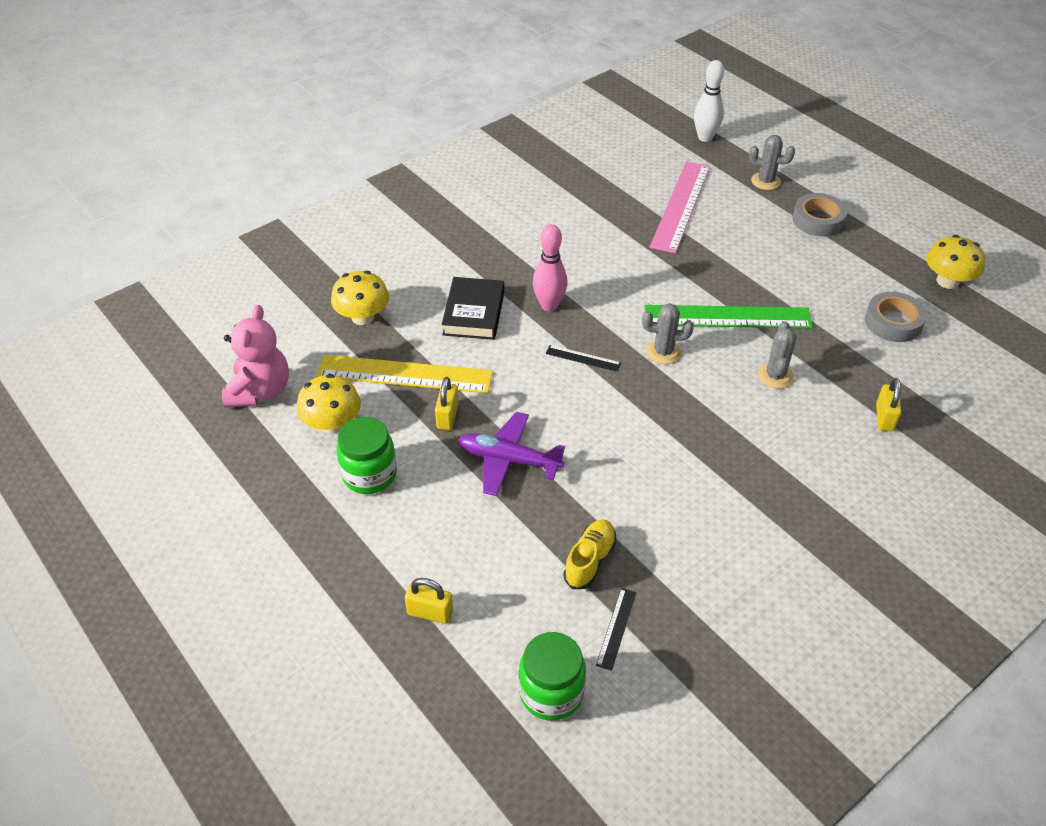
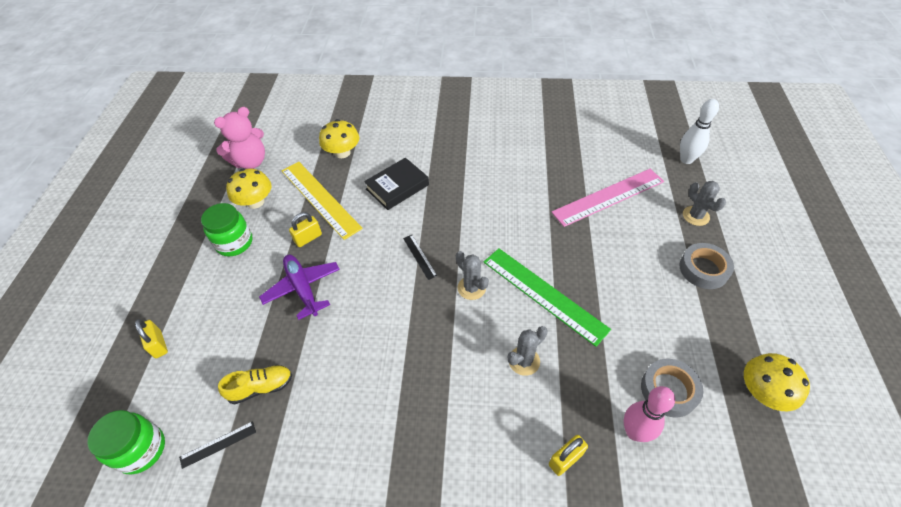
camera: 45 degrees right, 5 degrees up
pink bowling pin [532,224,568,311] -> pink bowling pin moved to [624,386,675,442]

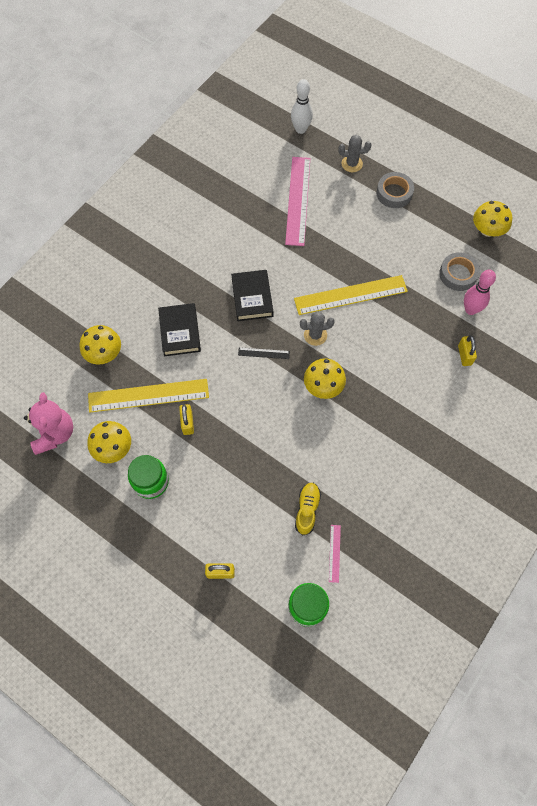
camera: 60 degrees left, 15 degrees up
black ruler [179,421,256,469] -> pink ruler [329,525,341,583]
purple plane [259,255,340,320] -> none
green ruler [484,248,611,347] -> yellow ruler [294,275,408,315]
grey cactus [508,326,548,376] -> none
none -> black book [231,270,274,321]
none -> yellow mushroom [304,358,346,399]

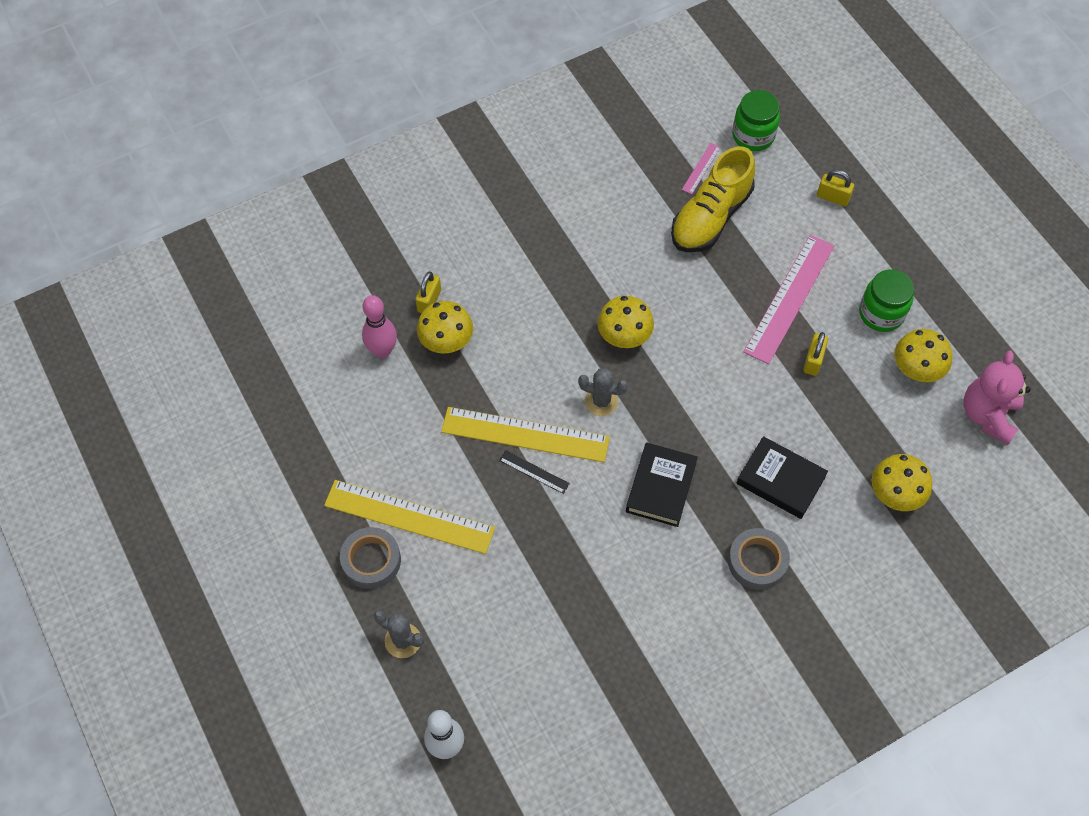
camera: 155 degrees left, 5 degrees down
yellow ruler [88,379,209,413] -> yellow ruler moved to [324,480,495,554]
black book [158,303,201,356] -> black book turned 75 degrees counterclockwise [737,436,828,519]
black ruler [238,347,290,359] -> black ruler moved to [499,450,570,494]
pink ruler [285,157,310,246] -> pink ruler moved to [744,235,834,364]
yellow shoe [295,483,321,535] -> yellow shoe [671,146,755,252], size x1.83
grey tape [439,252,480,291] -> grey tape moved to [728,528,790,590]
yellow mushroom [473,201,512,237] -> yellow mushroom moved to [417,301,473,353]

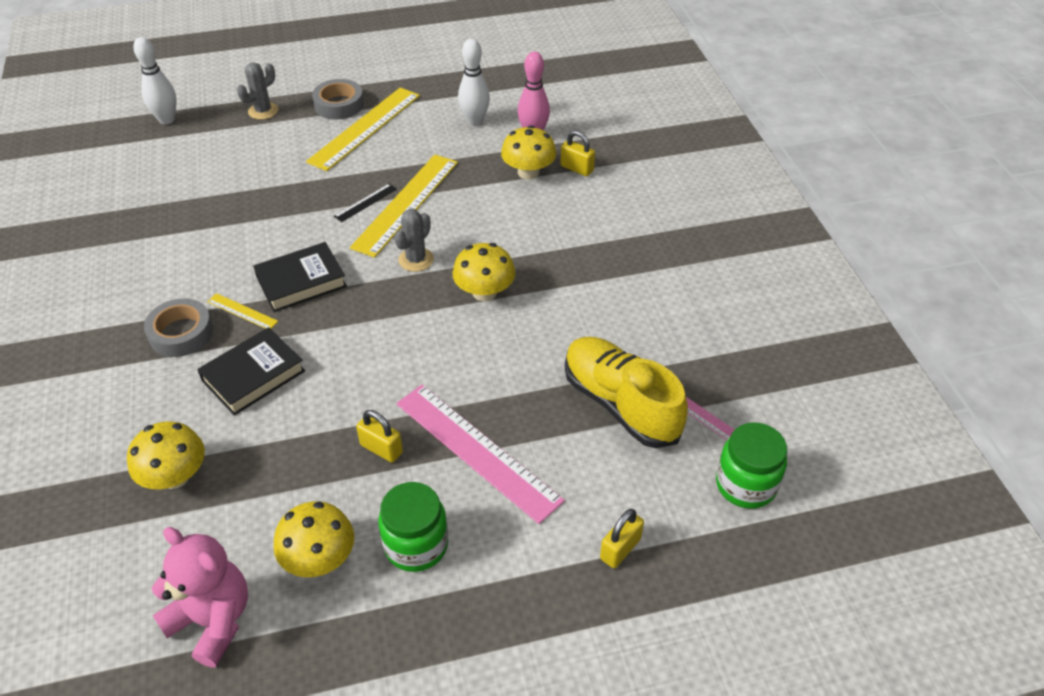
camera: 105 degrees right, 15 degrees down
black book [626,442,698,527] -> black book turned 60 degrees counterclockwise [253,242,347,312]
none -> yellow ruler [207,293,278,329]
none -> white bowling pin [458,38,490,126]

